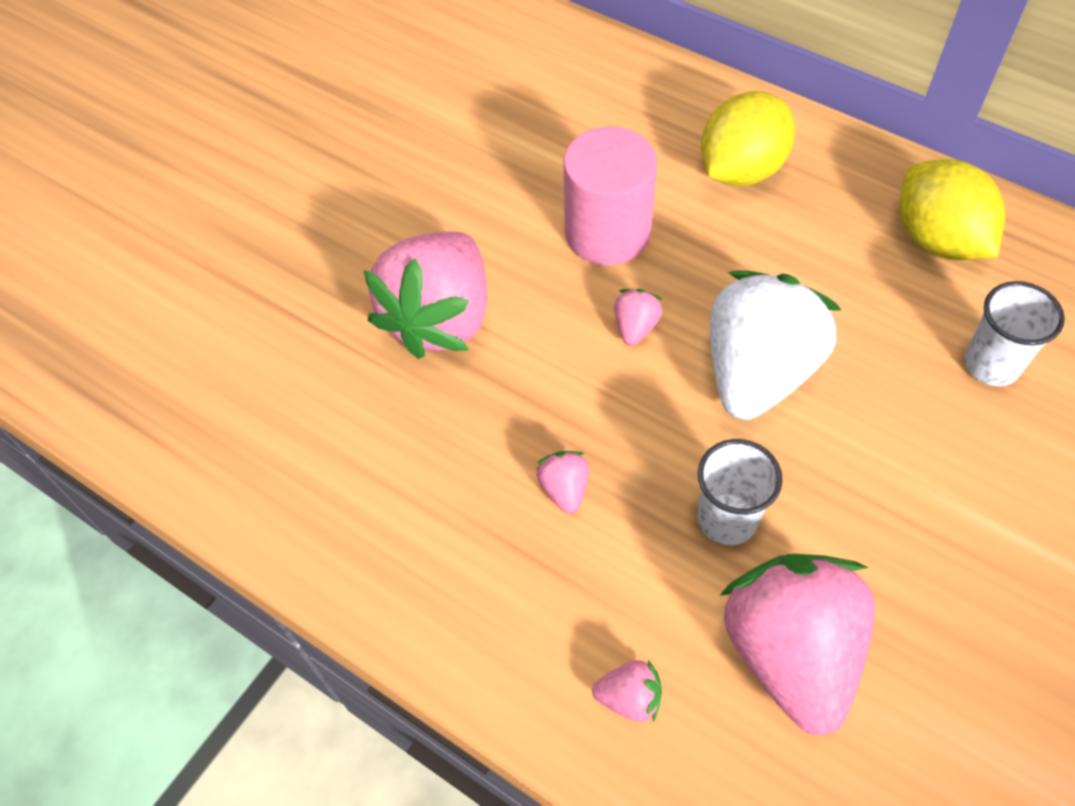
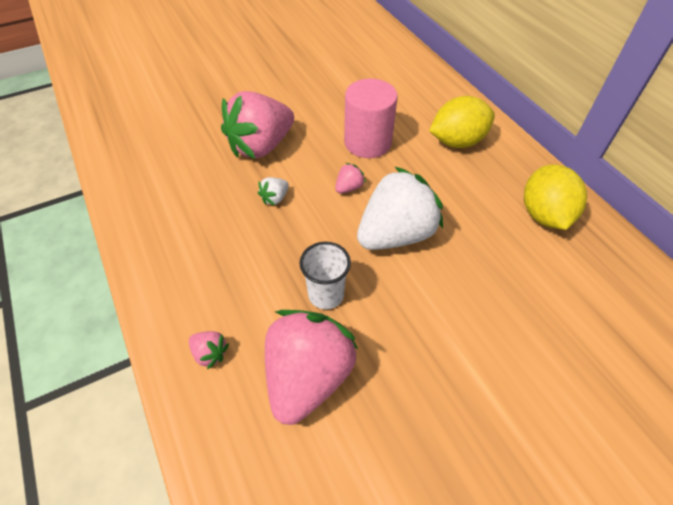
camera: 25 degrees right, 5 degrees down
pink strawberry [536,451,589,513] -> none
white cup [964,281,1065,386] -> none
none -> white strawberry [258,177,289,206]

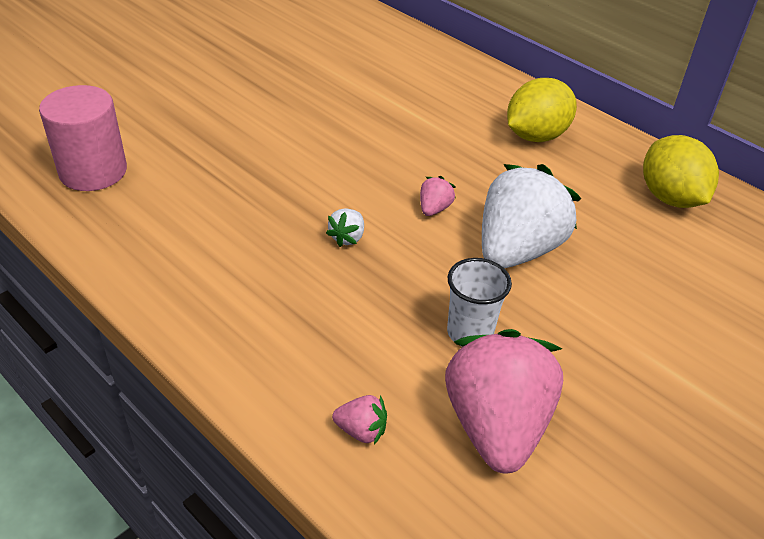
camera: 20 degrees left, 10 degrees down
pink strawberry [221,91,294,159] -> none
pink cylinder [344,78,398,158] -> pink cylinder moved to [39,85,127,191]

